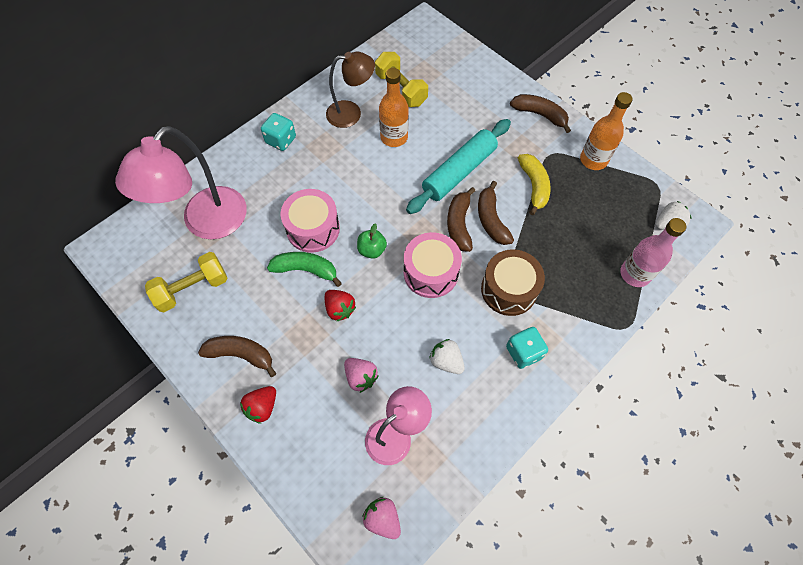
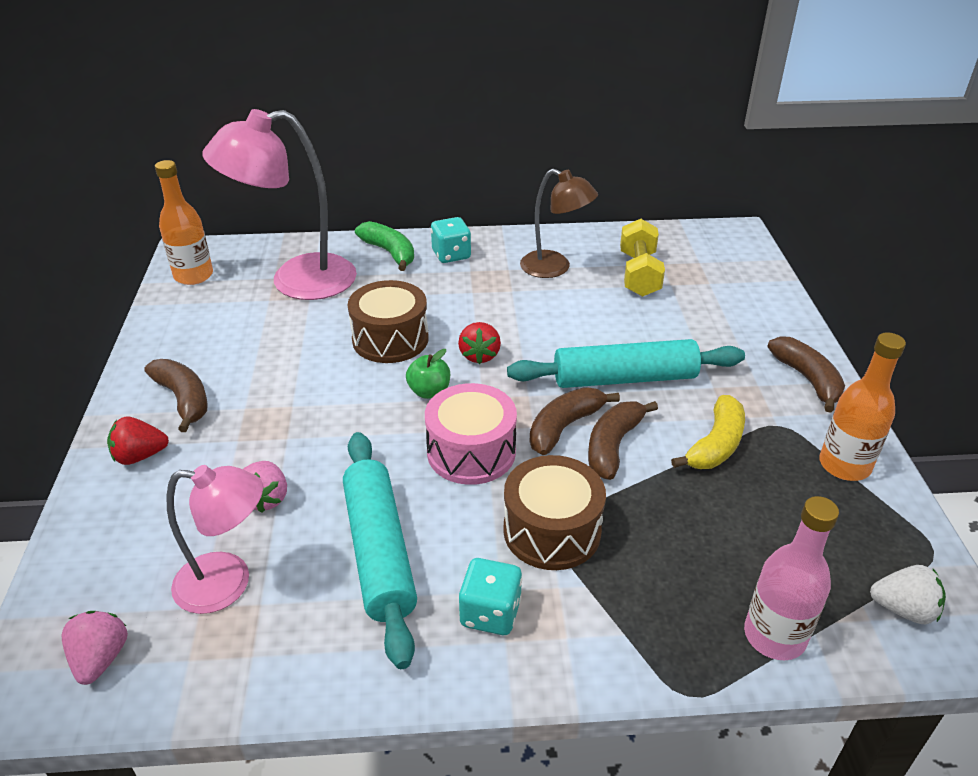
camera: 40 degrees right, 25 degrees down
yellow dumbbell [145,252,228,312] -> none
green banana [267,252,342,287] -> green banana moved to [355,221,414,271]
pink drum [280,189,340,253] -> brown drum [348,280,429,363]
red strawberry [325,290,356,321] -> red strawberry moved to [458,322,501,364]
orange bottle [379,68,409,147] -> orange bottle moved to [155,160,213,285]
white strawberry [429,339,465,374] -> turquoise rolling pin [343,432,417,669]

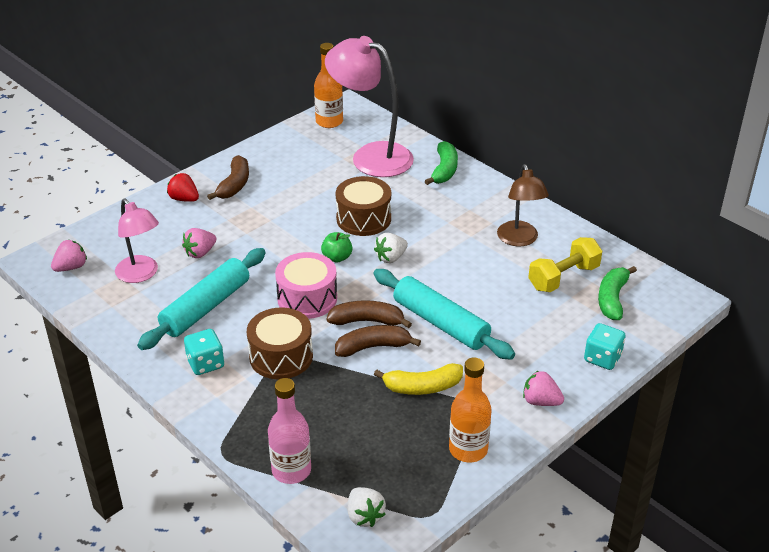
camera: 50 degrees right, 0 degrees up
turquoise dice [431,217,471,263] -> turquoise dice moved to [584,323,626,370]
red strawberry [458,322,501,364] -> white strawberry [374,233,408,263]
brown banana [767,337,845,413] -> pink strawberry [523,370,564,406]
none -> green banana [598,266,637,320]

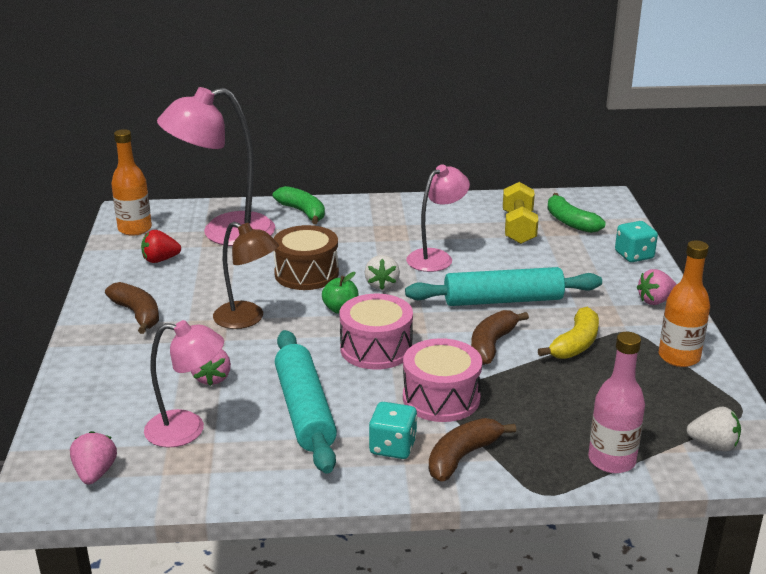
camera: 50 degrees left, 10 degrees down
red strawberry [167,173,199,202] -> red strawberry moved to [141,230,181,263]
brown drum [247,307,313,379] -> pink drum [403,338,482,422]
brown banana [327,300,412,328] -> brown banana moved to [429,418,516,482]
brown lamp [497,164,549,246] -> brown lamp moved to [213,222,279,329]
none -> pink lamp [406,164,470,272]

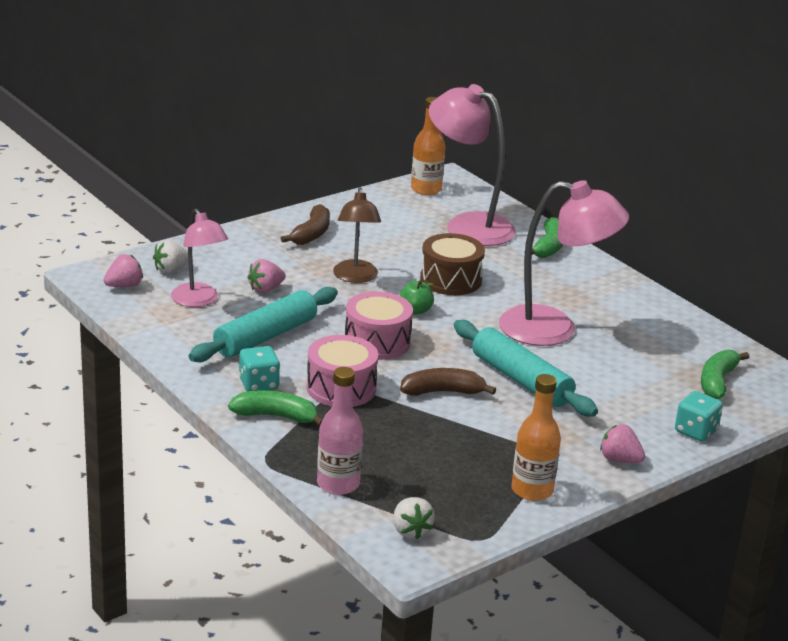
camera: 55 degrees right, 0 degrees up
red strawberry [141,230,181,263] -> none
white strawberry [365,255,400,290] -> white strawberry moved to [153,240,189,273]
pink lamp [406,164,470,272] -> pink lamp [499,180,629,346], size x1.62
brown banana [429,418,516,482] -> green banana [228,390,323,426]
yellow dumbbell [503,182,538,244] -> none
yellow banana [538,307,599,359] -> none

